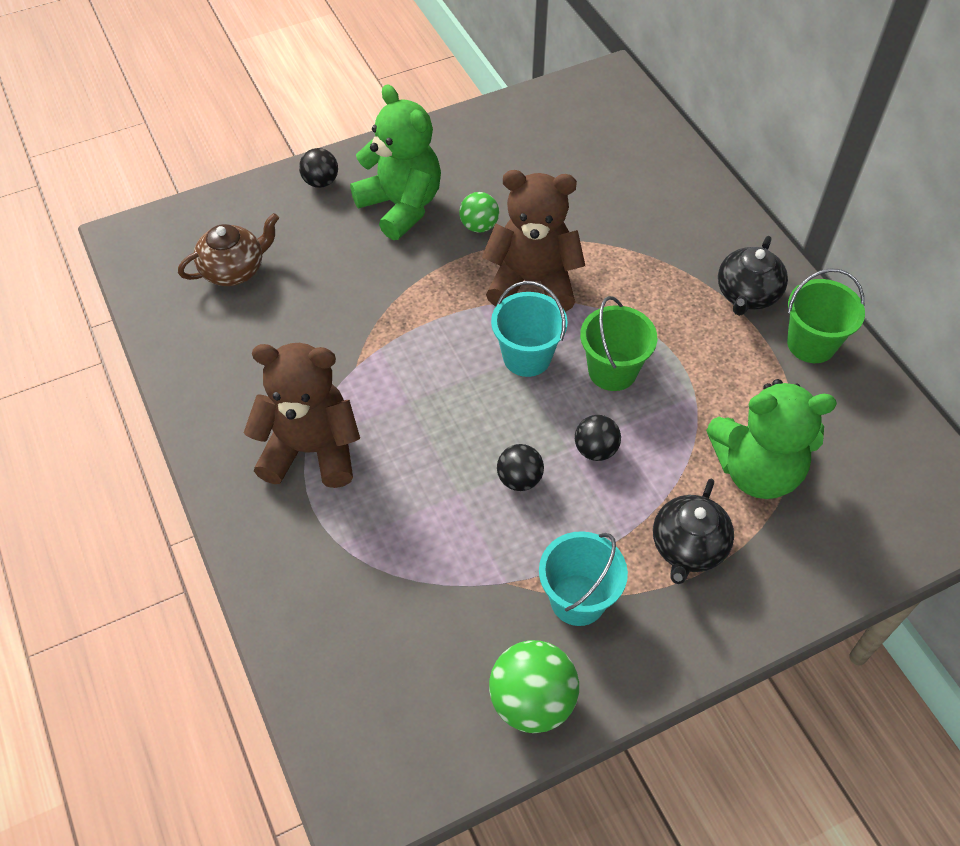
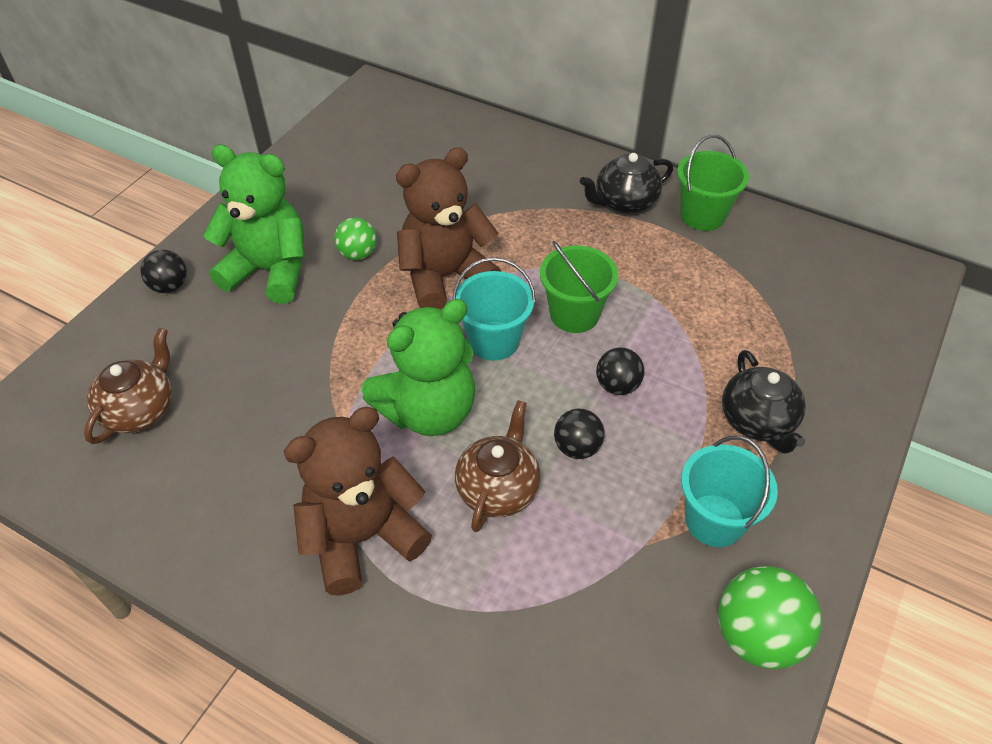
camera: 35 degrees left, 5 degrees down
green teddy bear [706,379,837,499] -> green teddy bear moved to [362,299,475,436]
black teapot [718,236,788,316] -> black teapot turned 75 degrees clockwise [580,153,673,214]
none -> brown teapot [455,400,540,532]

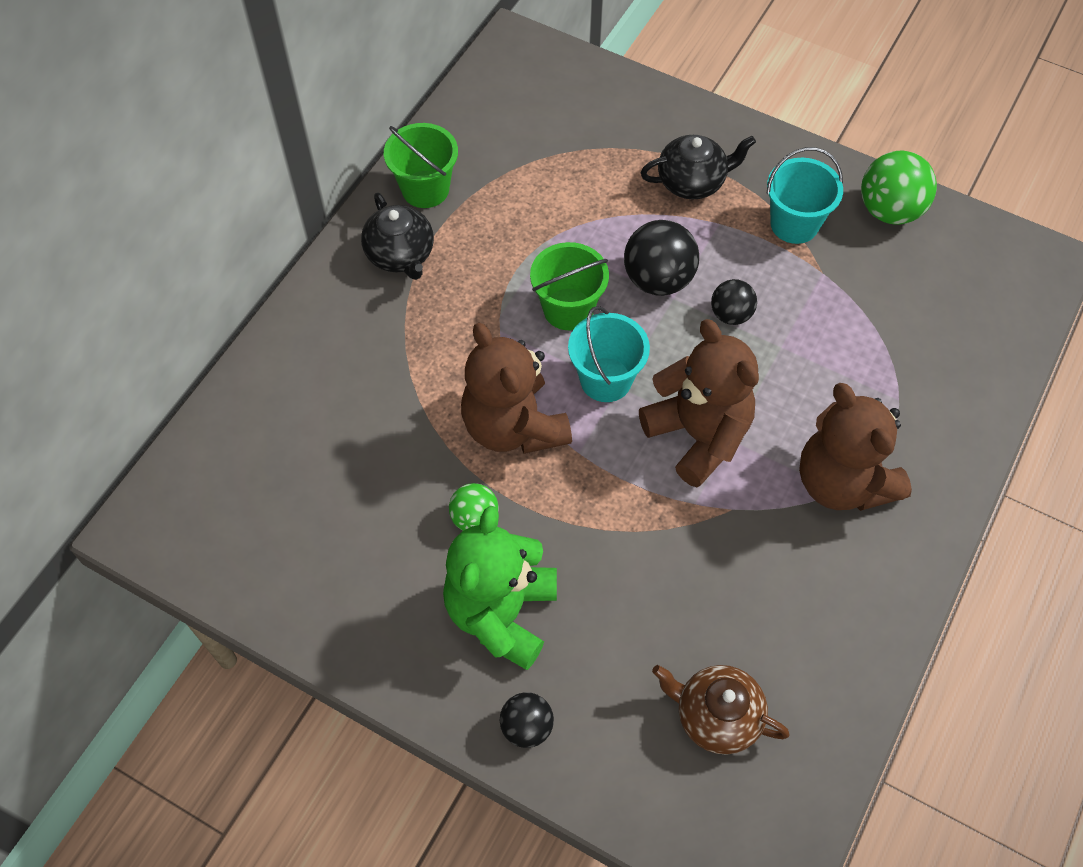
camera: 90 degrees left, 10 degrees up
green teddy bear [362,299,475,436] -> brown teddy bear [639,319,759,488]
brown teapot [455,400,540,532] -> none
black ball [596,348,645,395] -> black ball [624,220,699,296], size x1.66

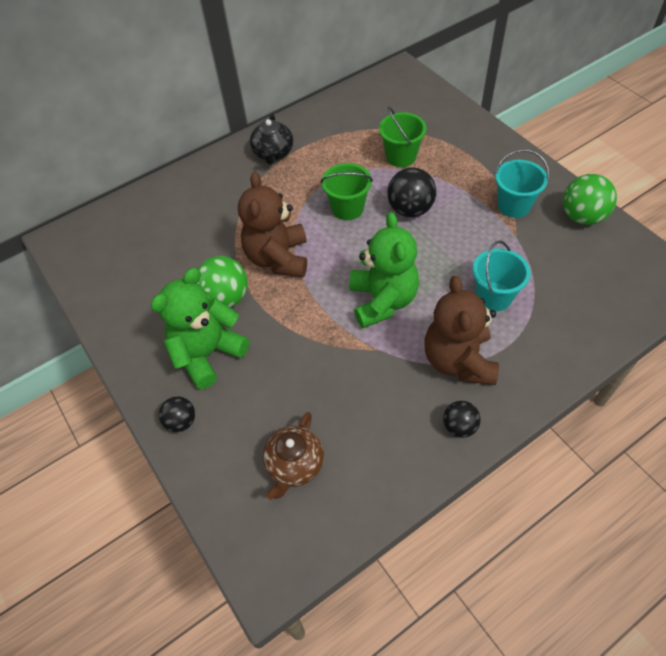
camera: 30 degrees right, 5 degrees down
green bucket [384,123,458,208] -> green bucket moved to [379,107,427,167]
green ball [449,483,499,531] -> green ball [197,256,248,308], size x1.66
turquoise bucket [568,306,650,402] -> turquoise bucket moved to [472,241,531,311]
brown teddy bear [639,319,759,488] -> green teddy bear [349,212,419,328]
black teapot [641,135,756,199] -> none
brown teapot [652,665,789,755] -> brown teapot turned 120 degrees counterclockwise [263,412,324,500]
black ball [711,279,757,325] -> black ball moved to [443,401,481,438]

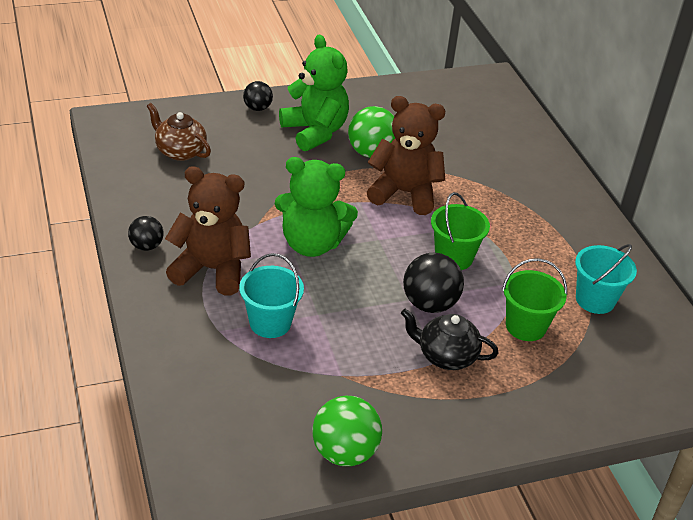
camera: 100 degrees right, 15 degrees down
black teapot [250,113,293,164] -> black teapot moved to [401,309,499,370]
turquoise bucket [495,149,549,218] -> turquoise bucket moved to [575,244,637,314]

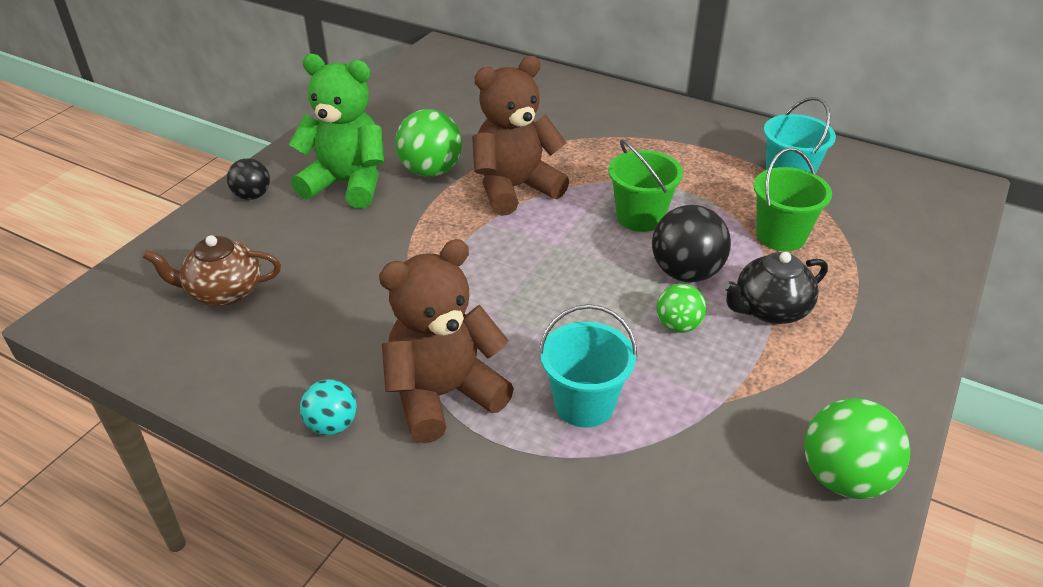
camera: 40 degrees left, 0 degrees up
black ball [128,216,164,251] -> turquoise ball [300,379,357,435]
green teddy bear [275,157,358,257] -> none
none -> green ball [656,284,706,333]

